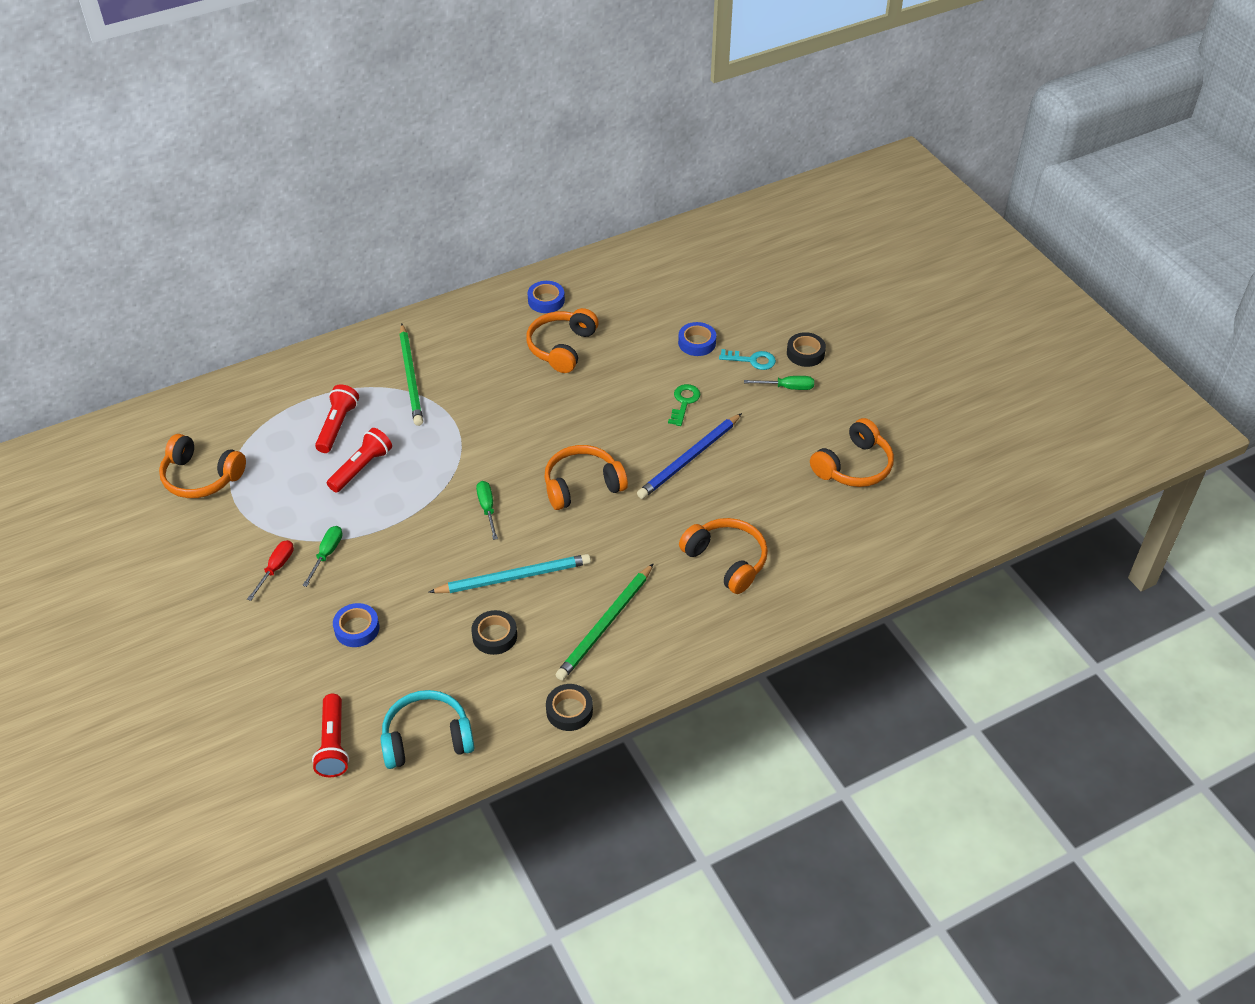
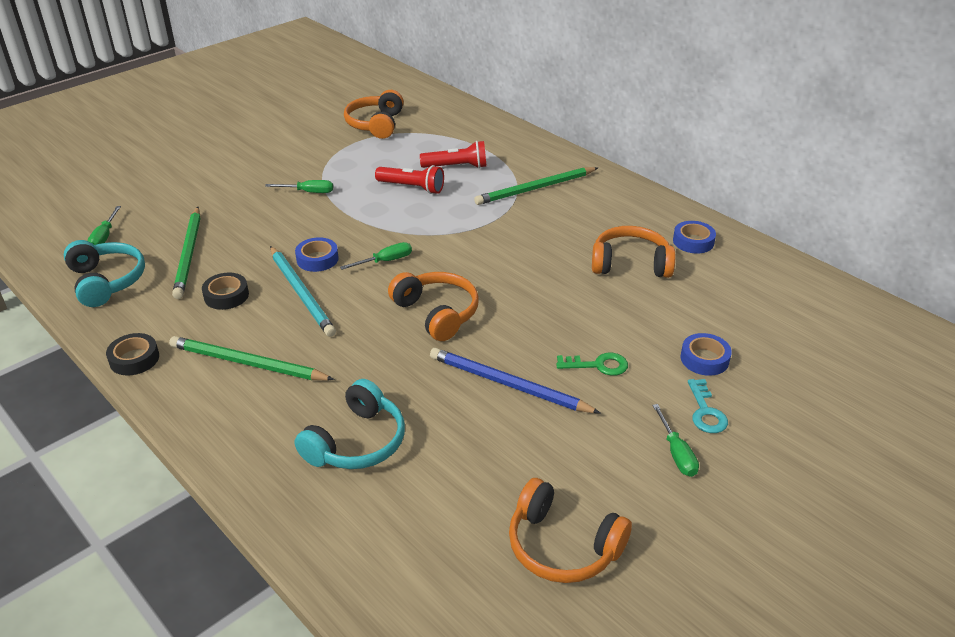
camera: 75 degrees right, 10 degrees down
red screwdriver [247,540,294,601] -> none
red flashlight [312,694,349,777] -> green screwdriver [88,206,121,245]
blue tape [333,603,379,647] -> blue tape moved to [295,238,339,272]
orange headphones [679,518,768,594] -> turquoise headphones [294,379,405,469]
black tape [787,332,826,367] -> none
none -> green pencil [172,207,201,299]

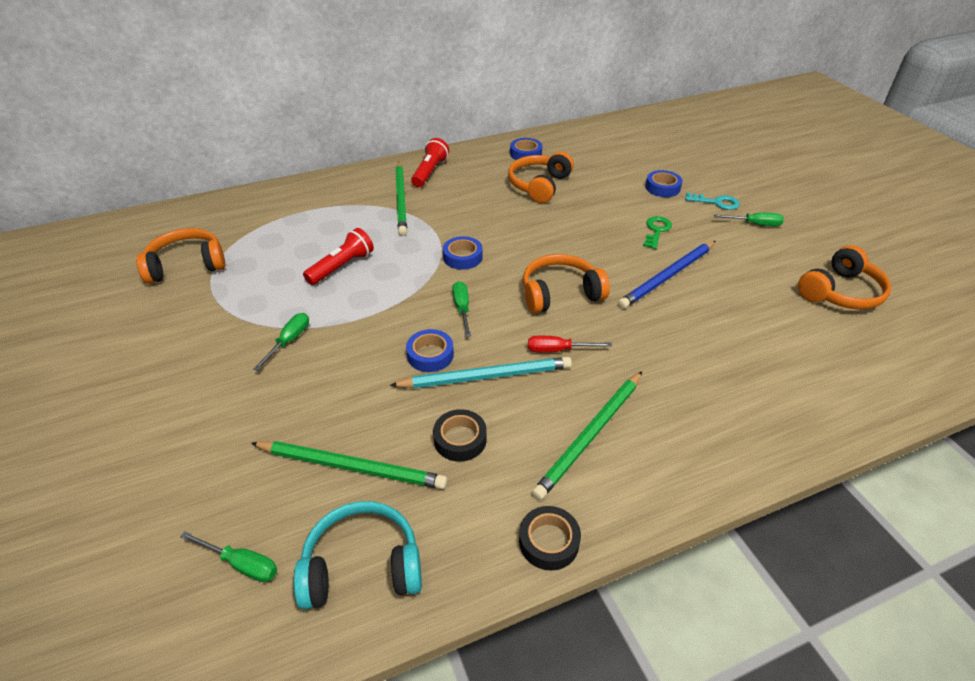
camera: 70 degrees left, 5 degrees up
turquoise headphones [294,379,405,469] -> none
orange headphones [344,90,404,139] -> orange headphones turned 135 degrees clockwise [136,228,225,284]
red flashlight [420,141,487,168] -> red flashlight moved to [411,138,449,187]
none -> blue tape [443,236,483,270]
none -> red screwdriver [528,336,612,353]

